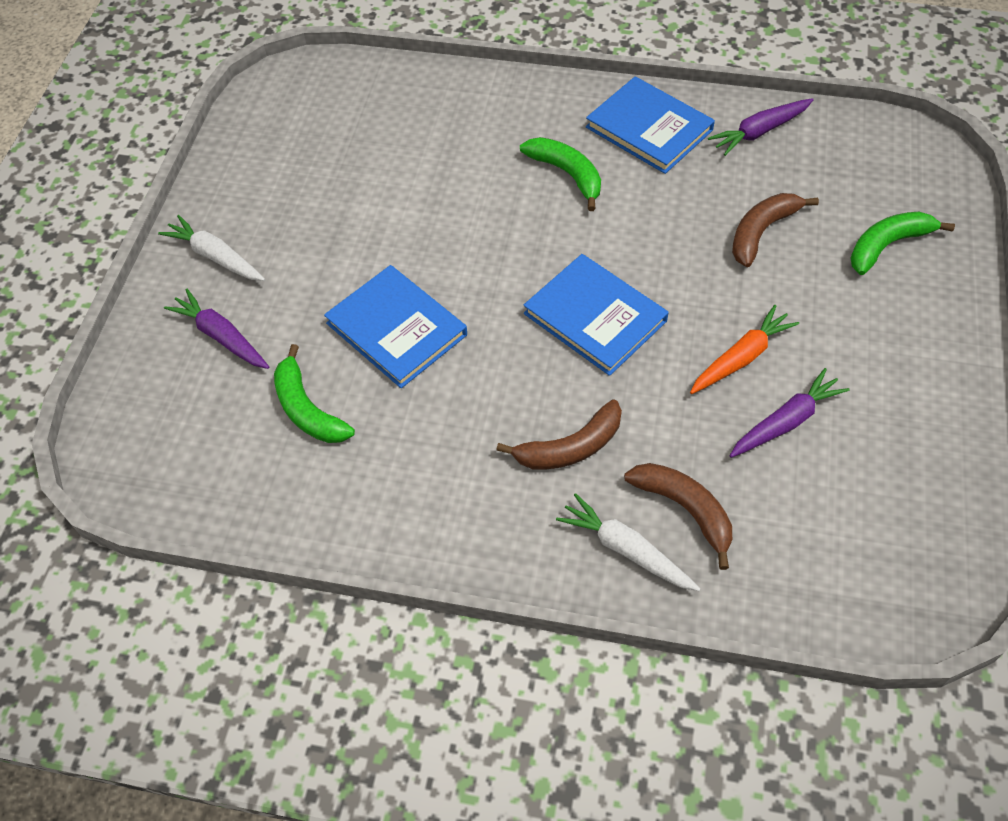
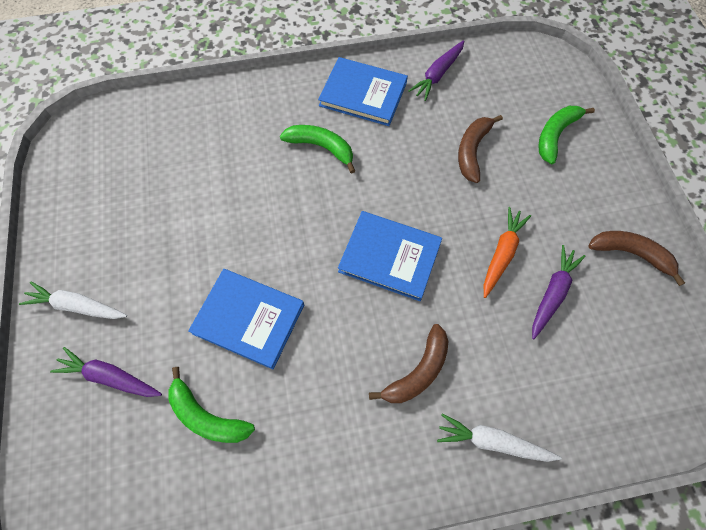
camera: 25 degrees left, 10 degrees up
brown banana [624,463,732,570] -> brown banana moved to [588,231,685,286]

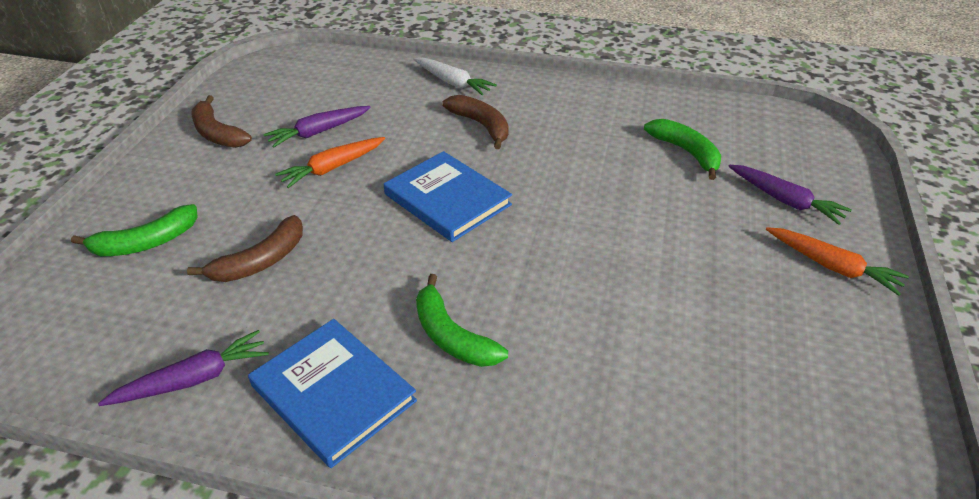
camera: 155 degrees left, 25 degrees down
white carrot [19,282,127,319] -> orange carrot [766,227,909,296]
blue book [188,269,304,369] -> none
brown banana [369,324,449,403] -> brown banana turned 75 degrees clockwise [442,95,509,149]

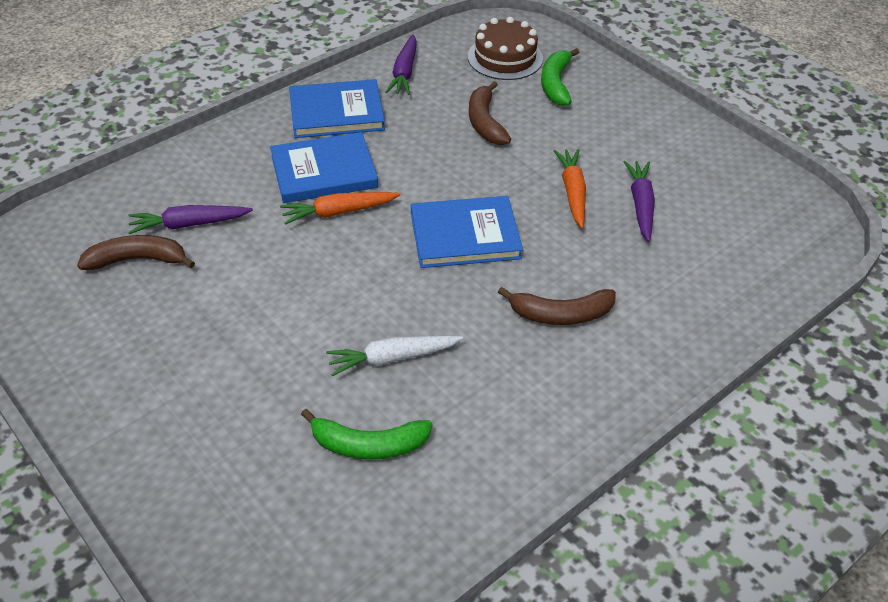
camera: 125 degrees right, 5 degrees up
brown banana [191,95,252,148] -> brown banana moved to [77,235,195,270]
white carrot [413,57,497,95] -> white carrot moved to [326,335,463,376]
green banana [416,274,508,367] -> blue book [270,132,378,203]
purple carrot [728,165,852,225] -> purple carrot moved to [128,205,253,234]
orange carrot [766,227,909,296] -> orange carrot moved to [280,192,400,225]
none -> brown cake [468,17,543,80]

